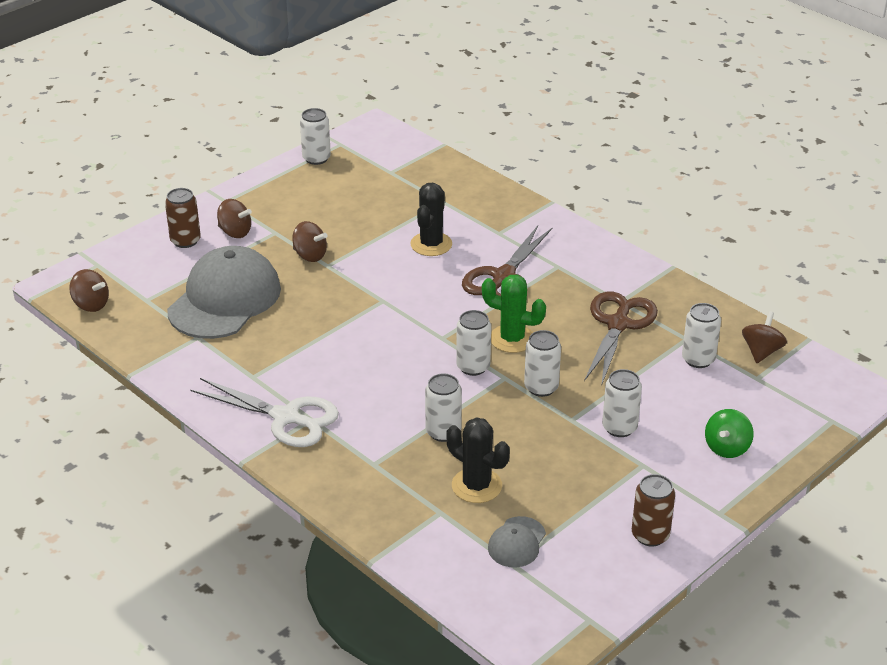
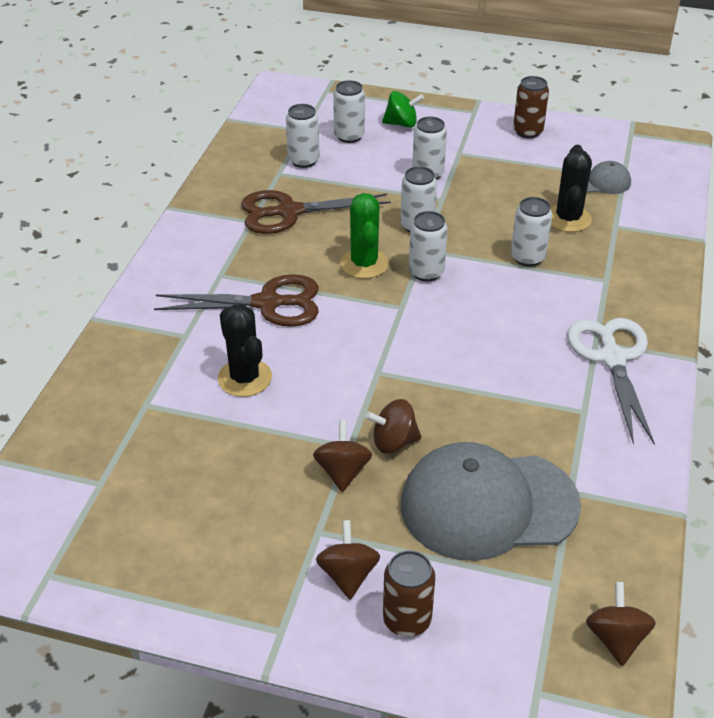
camera: 120 degrees left, 5 degrees up
white can [300,108,331,165] -> white can moved to [333,80,365,143]
black cactus [410,183,452,256] -> black cactus turned 75 degrees clockwise [218,304,272,397]
brown spinning top [742,311,787,363] -> brown spinning top moved to [365,399,421,454]

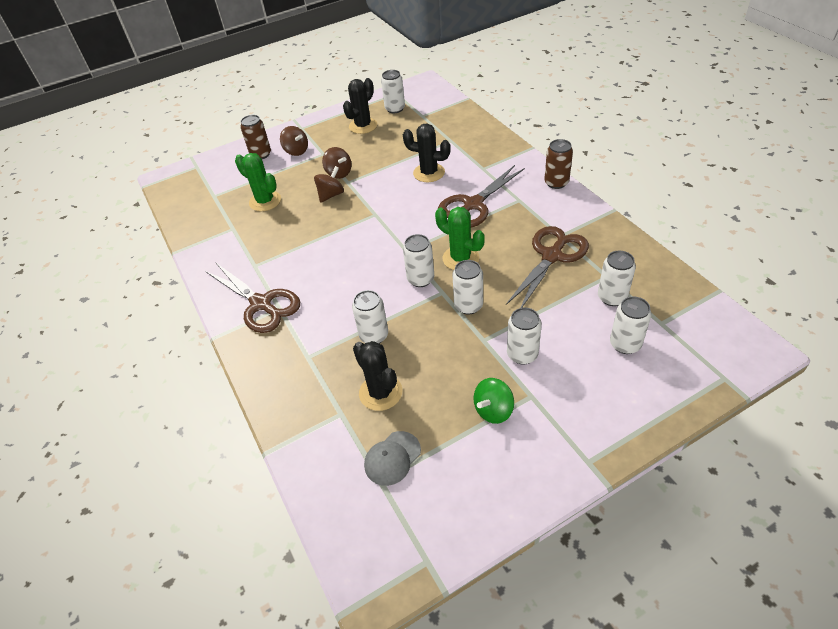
camera: 140 degrees right, 5 degrees up
green spinning top [382,91,424,128] -> green spinning top moved to [473,378,514,424]
grey cap [401,442,581,561] -> green cactus [235,153,281,211]
brown can [513,76,549,138] -> brown can moved to [544,139,573,189]
white scissors [567,318,655,444] -> brown scissors [205,262,300,333]
brown spinning top [586,582,656,666] -> none
none -> black cactus [343,78,377,134]
none -> white can [381,70,405,114]

